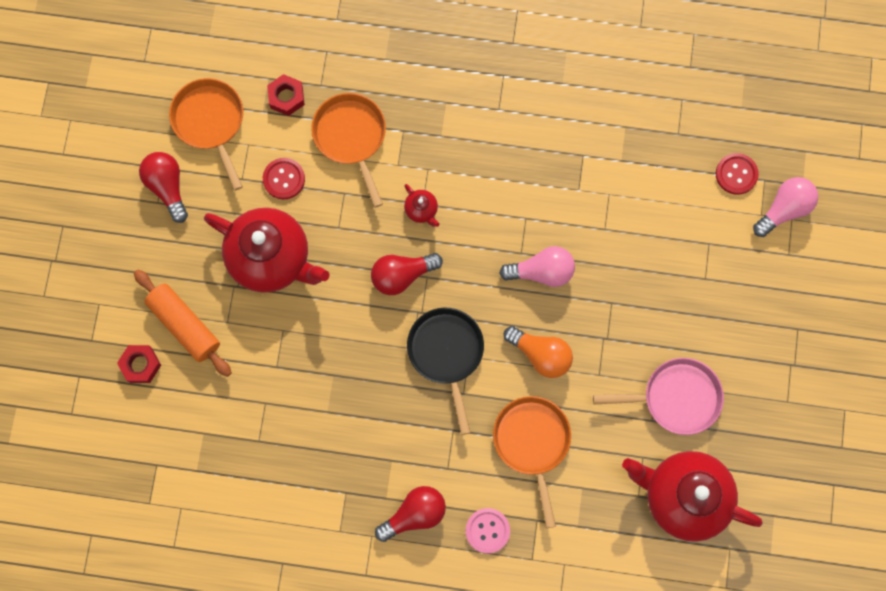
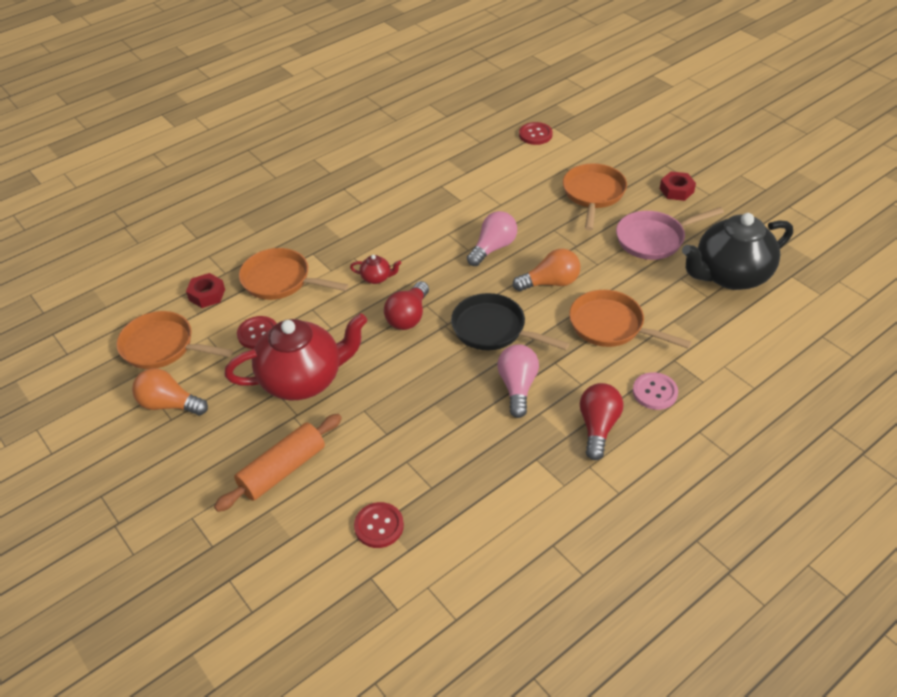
camera: 45 degrees left, 30 degrees down
red nut [117,345,161,383] -> red nut moved to [660,171,696,201]
orange rolling pin [134,270,232,377] -> orange rolling pin turned 45 degrees counterclockwise [214,414,342,512]
red light bulb [139,152,188,223] -> orange light bulb [132,368,208,415]
pink pan [593,358,724,435] -> pink pan turned 150 degrees counterclockwise [616,207,724,260]
red teapot [622,451,763,542] -> black teapot [682,213,793,290]
pink light bulb [753,177,818,237] -> pink light bulb moved to [497,344,539,418]
none -> red button [354,502,404,548]
none -> orange pan [563,163,627,230]

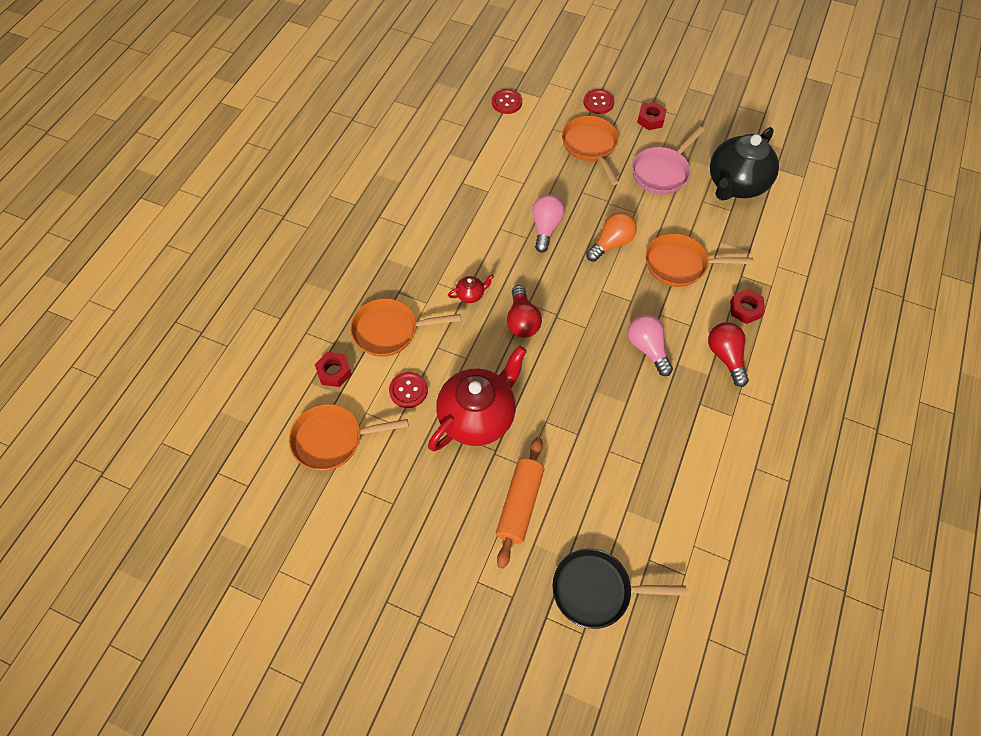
camera: 30 degrees left, 15 degrees up
orange light bulb [132,368,208,415] -> none
red button [354,502,404,548] -> red button moved to [583,89,615,114]
black pan [451,293,569,350] -> black pan moved to [553,548,687,629]
pink button [633,372,678,410] -> red nut [730,289,765,324]

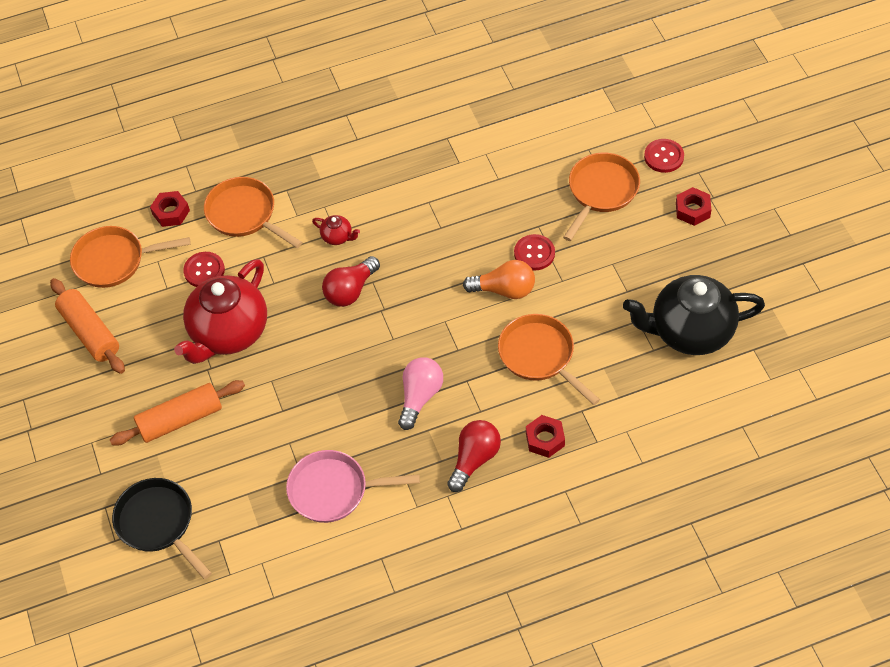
camera: 50 degrees right, 5 degrees down
orange pan [289,404,409,471] -> orange pan turned 45 degrees counterclockwise [70,226,191,288]
red teapot [428,346,527,451] -> red teapot turned 120 degrees clockwise [174,259,267,364]
red button [492,89,522,114] -> red button moved to [514,234,555,271]
pink light bulb [532,195,565,253] -> none
pink pan [632,127,705,195] -> pink pan moved to [286,450,420,523]
none -> orange rolling pin [50,278,125,374]

